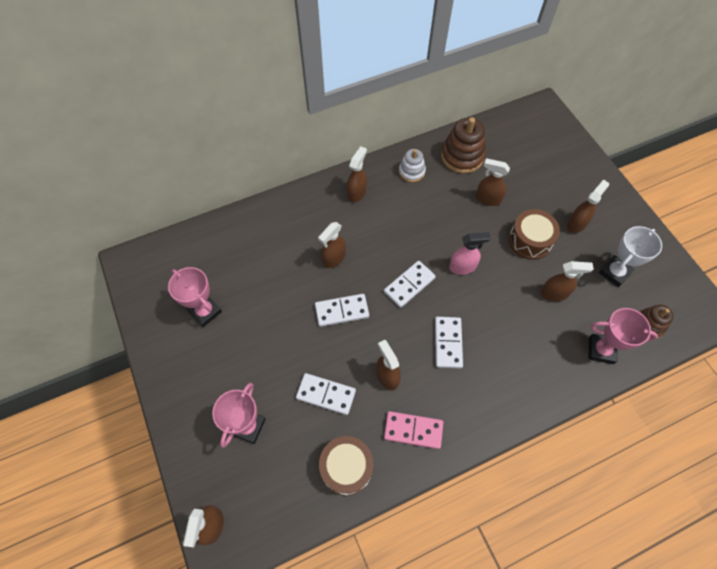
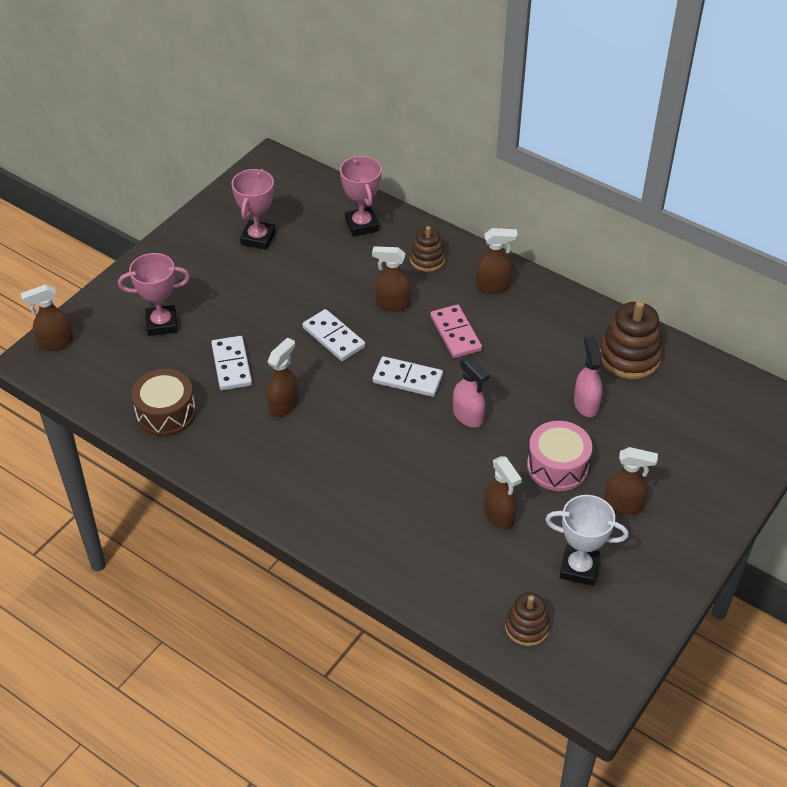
camera: 60 degrees right, 15 degrees down
pink domino [384,411,443,449] -> pink domino moved to [430,305,482,358]
white stacking toy [399,149,426,182] -> none
white domino [435,317,463,369] -> none
brown spray bottle [476,158,510,206] -> pink spray bottle [574,336,602,417]
brown drum [509,209,560,260] -> pink drum [527,421,592,491]
pink trophy [588,308,658,364] -> pink trophy moved to [340,156,382,237]
none -> brown stacking toy [410,226,445,272]

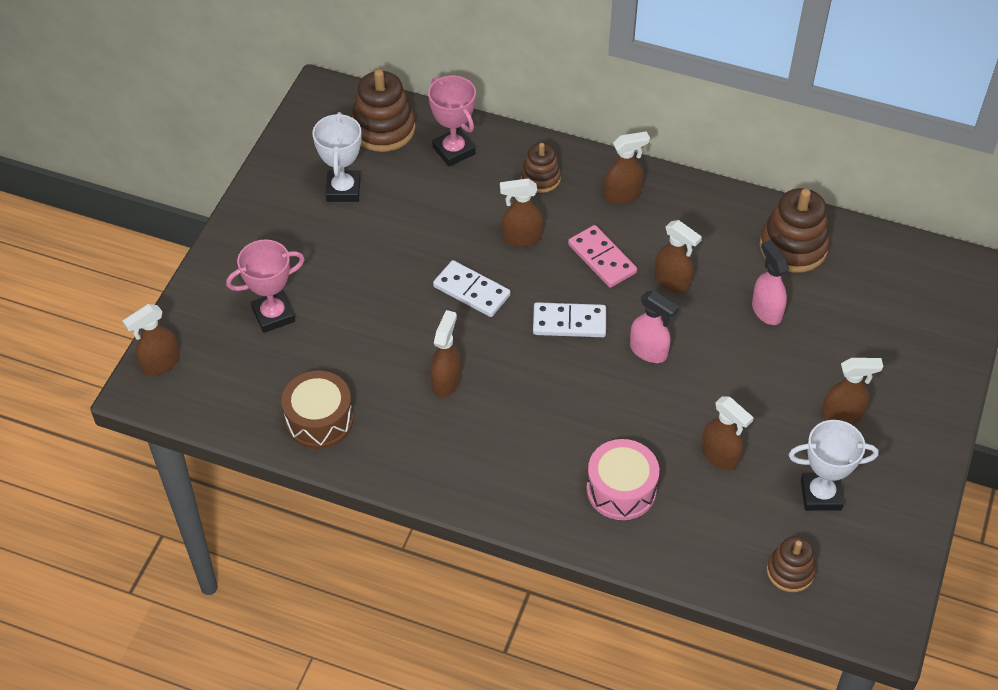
camera: 15 degrees left, 5 degrees up
white domino [211,336,252,390] -> none
pink trophy [232,169,276,250] -> white trophy [312,112,362,202]
pink drum [527,421,592,491] -> pink drum moved to [586,439,659,520]
none -> brown stacking toy [351,69,416,152]
none -> brown spray bottle [654,220,702,293]

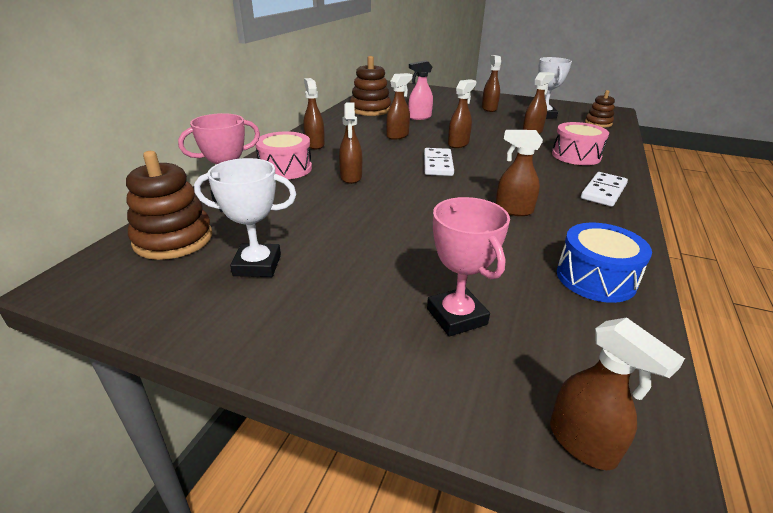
camera: 90 degrees left, 20 degrees down
brown drum [281,371,353,449] -> blue drum [557,223,652,303]
white domino [433,260,510,317] -> white domino moved to [581,172,628,207]
brown stacking toy [521,143,561,193] -> pink drum [255,131,312,179]
pink domino [568,225,637,288] -> none
pink spray bottle [630,290,679,363] -> brown spray bottle [448,79,476,148]

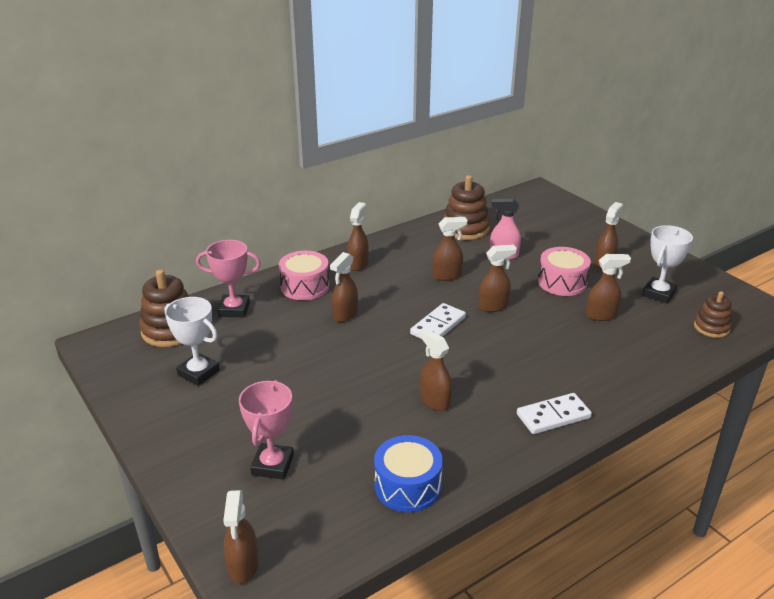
camera: 35 degrees right, 0 degrees up
pink drum [552,122,609,165] -> pink drum moved to [538,247,591,296]

